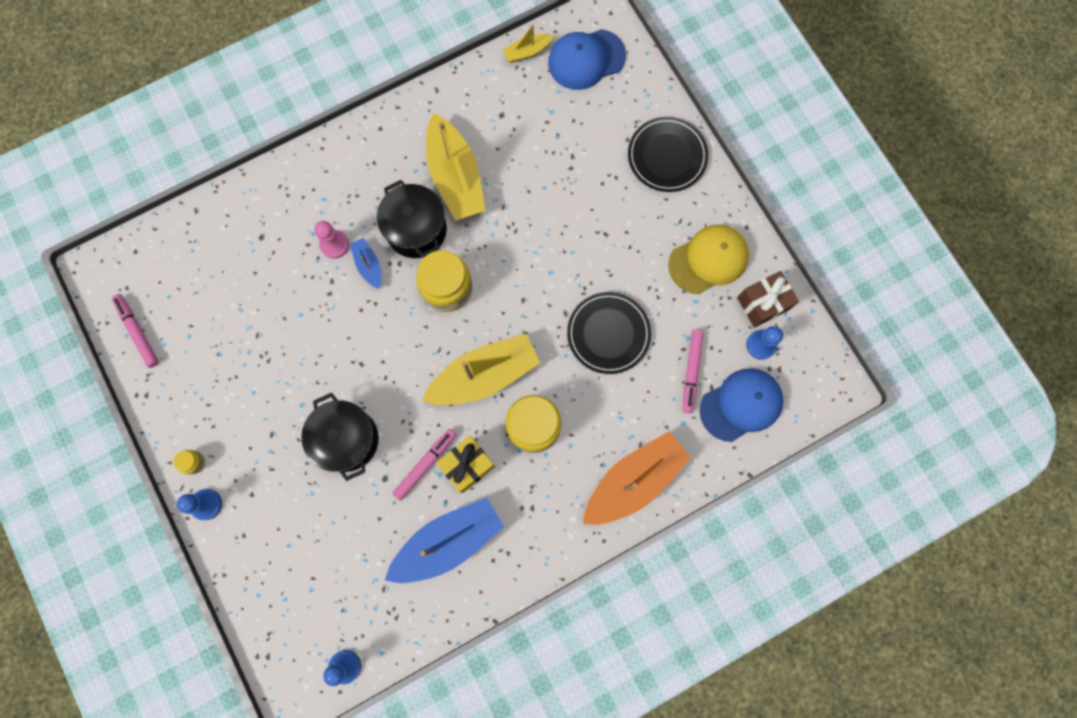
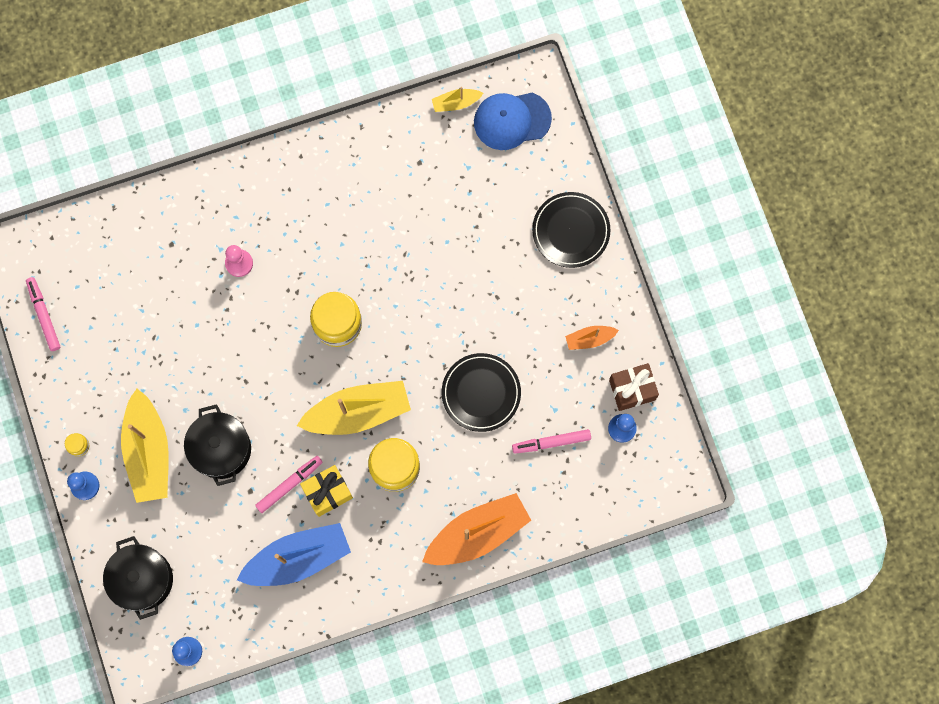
camera: 10 degrees right, 0 degrees up
blue boat [350,238,381,289] -> none
black pot [377,180,447,258] -> black pot moved to [103,536,173,620]
yellow boat [426,113,486,221] -> yellow boat moved to [121,389,169,503]
yellow cap [668,225,749,294] -> orange boat [565,326,619,350]
pink marker [683,330,703,413] -> pink marker turned 60 degrees clockwise [512,429,591,453]
blue cap [700,368,784,442] -> none

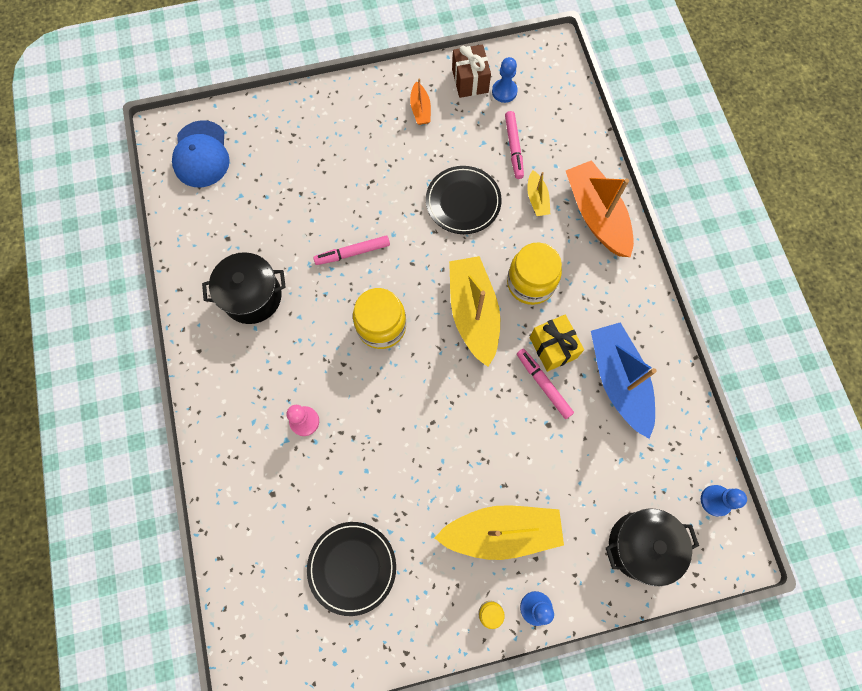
camera: 85 degrees left, 5 degrees down
pink marker [26,277,60,351] -> pink marker moved to [313,236,390,265]
black pot [184,404,251,486] -> black pot moved to [202,252,286,324]
yellow boat [432,87,483,112] -> yellow boat moved to [527,170,550,216]
black plate [532,192,611,268] -> black plate moved to [307,522,396,616]

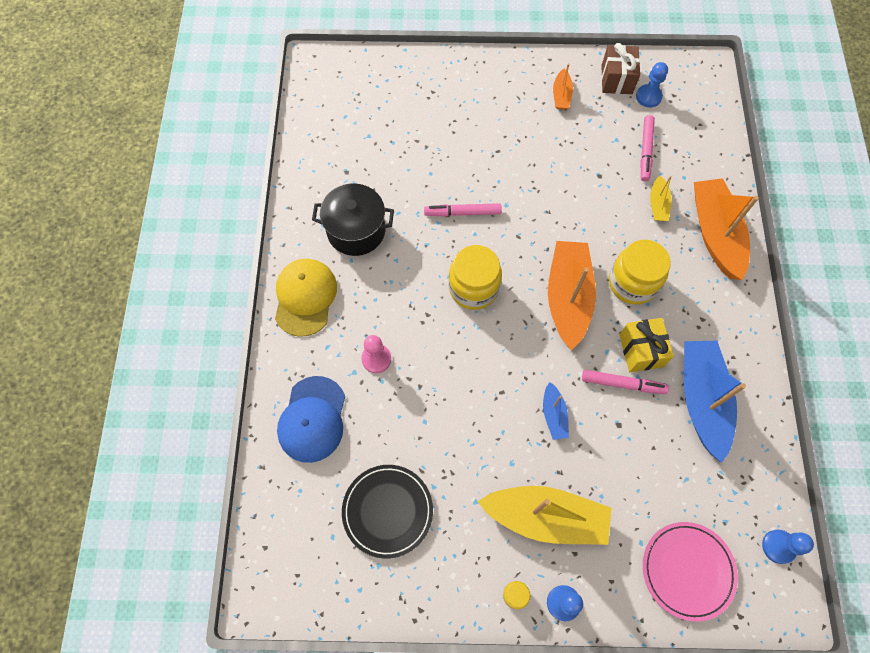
camera: 15 degrees right, 5 degrees down
blue cap [172,120,230,187] -> blue cap moved to [277,376,345,463]
black plate [426,166,502,234] -> none
yellow boat [449,256,500,367] -> orange boat [548,241,596,350]
pink marker [517,349,574,419] -> pink marker turned 120 degrees clockwise [582,370,669,394]
black pot [606,508,699,586] -> pink plate [643,522,738,622]
none -> yellow cap [275,259,337,337]
none -> blue boat [543,382,569,440]

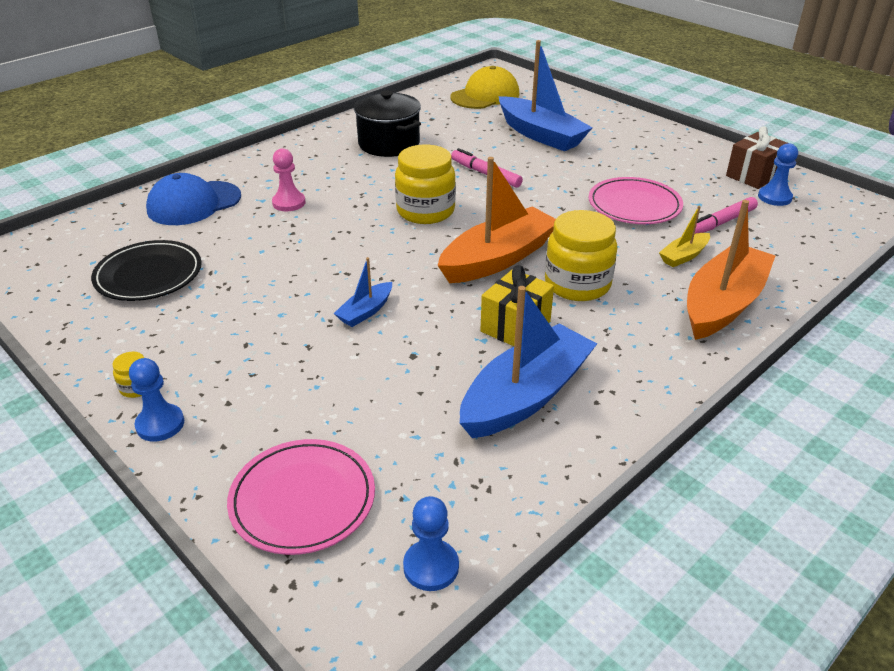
camera: 45 degrees right, 30 degrees down
yellow cap [275,259,337,337] -> yellow cap moved to [450,66,520,109]
yellow boat [477,486,611,545] -> none
orange boat [553,63,573,110] -> none
pink marker [582,370,669,394] -> none
none -> blue boat [499,40,593,151]
none -> pink plate [589,177,683,224]

